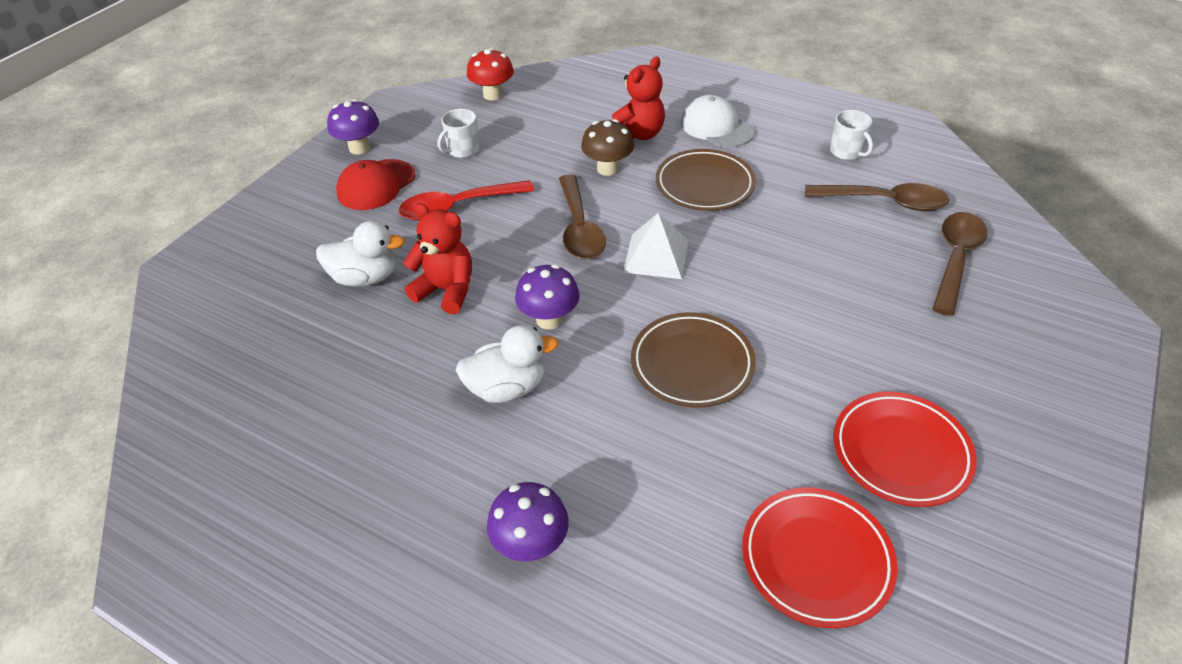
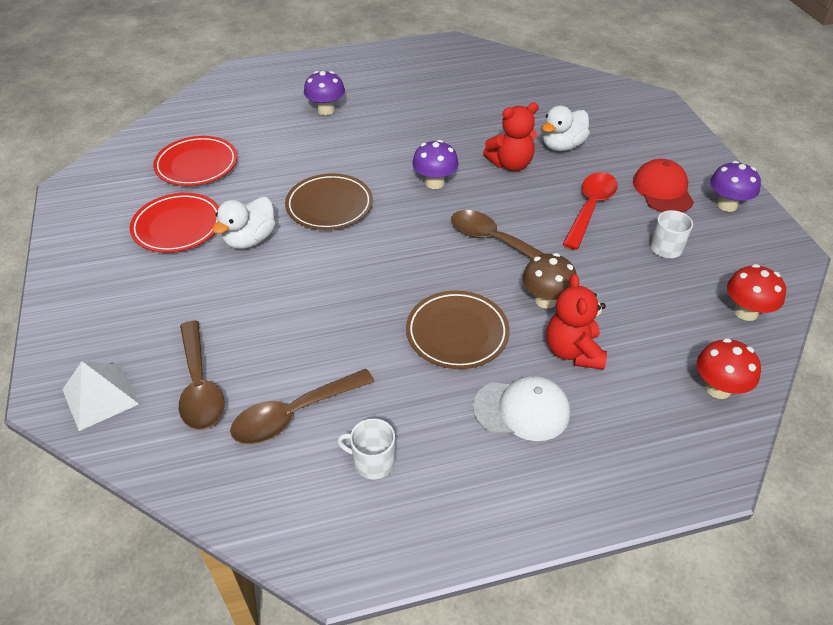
camera: 135 degrees right, 0 degrees up
white duck [456,325,559,403] -> white duck moved to [213,197,276,249]
white pyramid [623,213,689,279] -> white pyramid moved to [62,361,139,431]
none -> red mushroom [697,338,761,399]

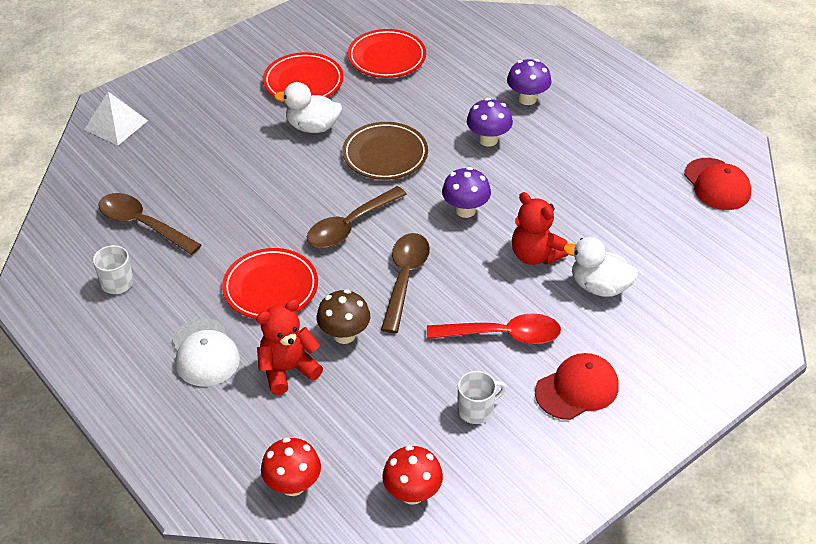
camera: 65 degrees right, 0 degrees up
brown spoon [179,321,225,430] -> brown spoon moved to [307,186,407,248]
brown plate [406,290,510,369] -> red plate [222,248,318,319]
purple mushroom [710,161,761,212] -> purple mushroom moved to [467,98,513,146]
none -> red cap [684,158,751,210]

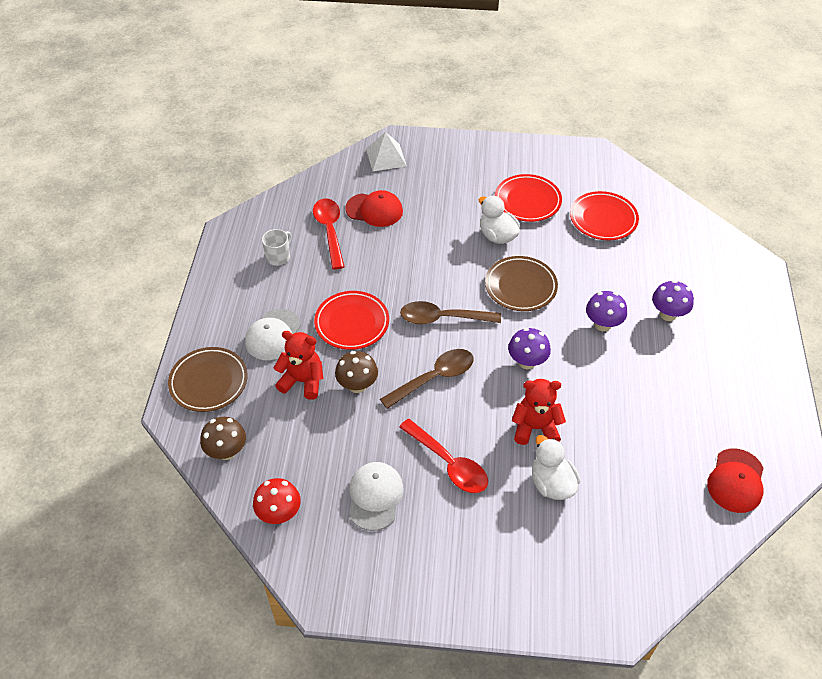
camera: 45 degrees right, 5 degrees up
brown spoon [98,193,201,255] -> red spoon [313,199,345,270]
red mushroom [261,437,321,496] -> brown mushroom [200,417,246,460]
white mug [458,371,506,424] -> white cap [349,462,403,531]
red teddy bear [512,192,568,265] -> red teddy bear turned 90 degrees clockwise [511,379,566,445]
red cap [535,353,619,420] -> red cap moved to [345,190,403,227]
none -> brown plate [168,347,248,412]

